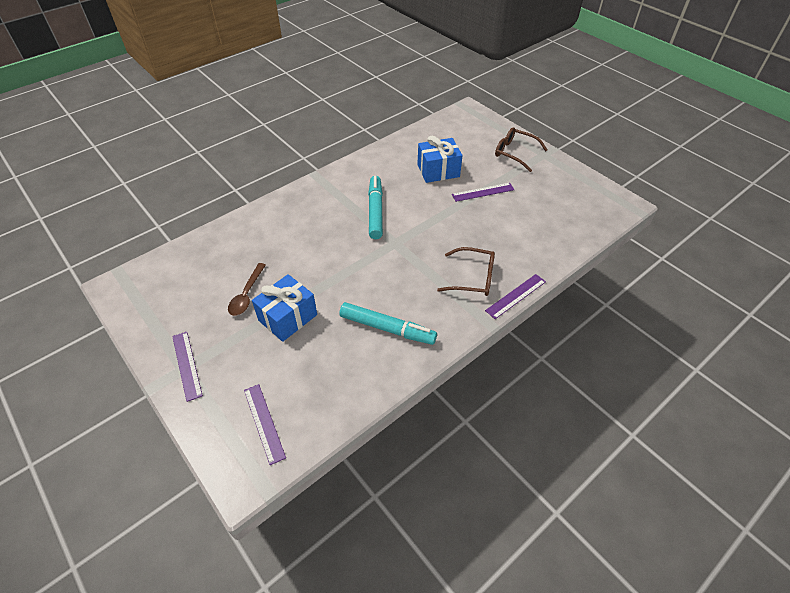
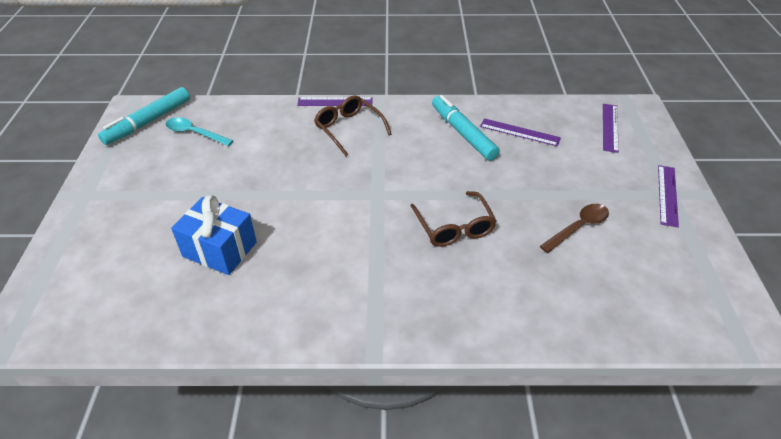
camera: 140 degrees left, 5 degrees down
blue gift [252,274,317,342] -> none
turquoise marker [368,176,383,239] -> turquoise marker moved to [98,87,190,145]
purple ruler [452,183,515,202] -> purple ruler moved to [480,118,561,146]
brown glasses [495,127,547,172] -> brown glasses moved to [410,191,496,247]
none -> turquoise spoon [166,117,234,146]

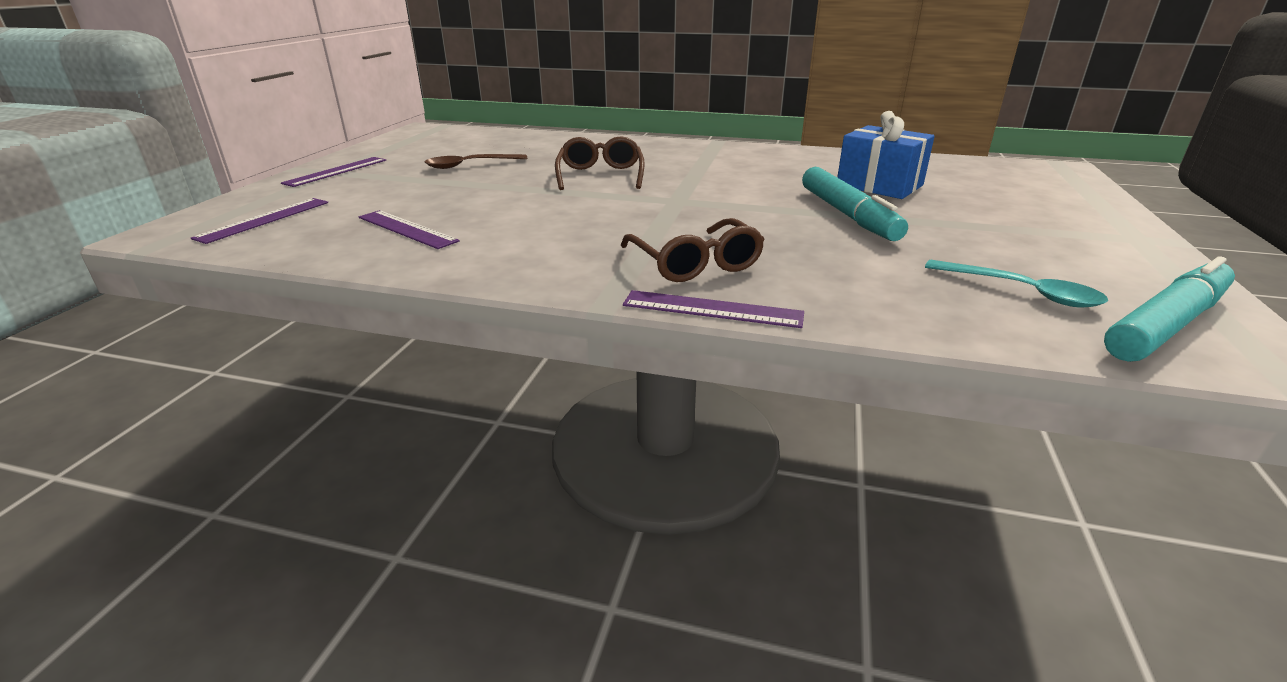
camera: 165 degrees left, 15 degrees down
turquoise marker [432,95,500,161] -> turquoise marker moved to [802,167,908,241]

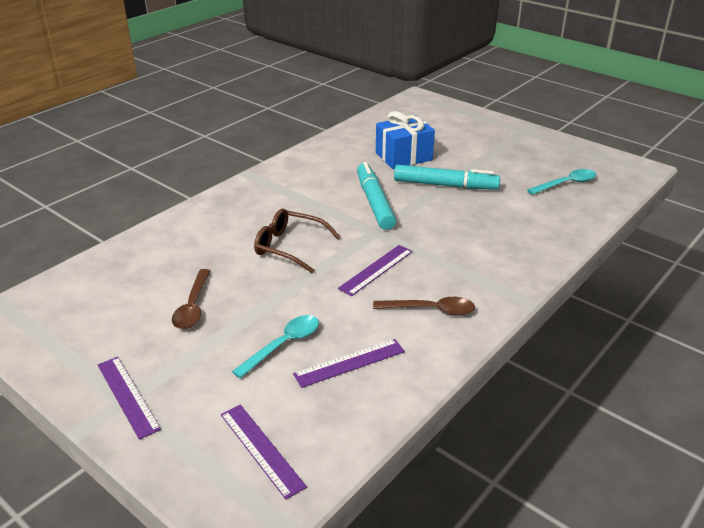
camera: 65 degrees left, 5 degrees up
brown glasses [620,218,765,282] -> none
purple ruler [623,290,804,328] -> purple ruler moved to [338,245,413,296]
turquoise marker [1104,256,1235,362] -> turquoise marker moved to [357,162,396,230]
none -> turquoise spoon [232,315,319,378]
none -> brown spoon [373,297,475,315]

